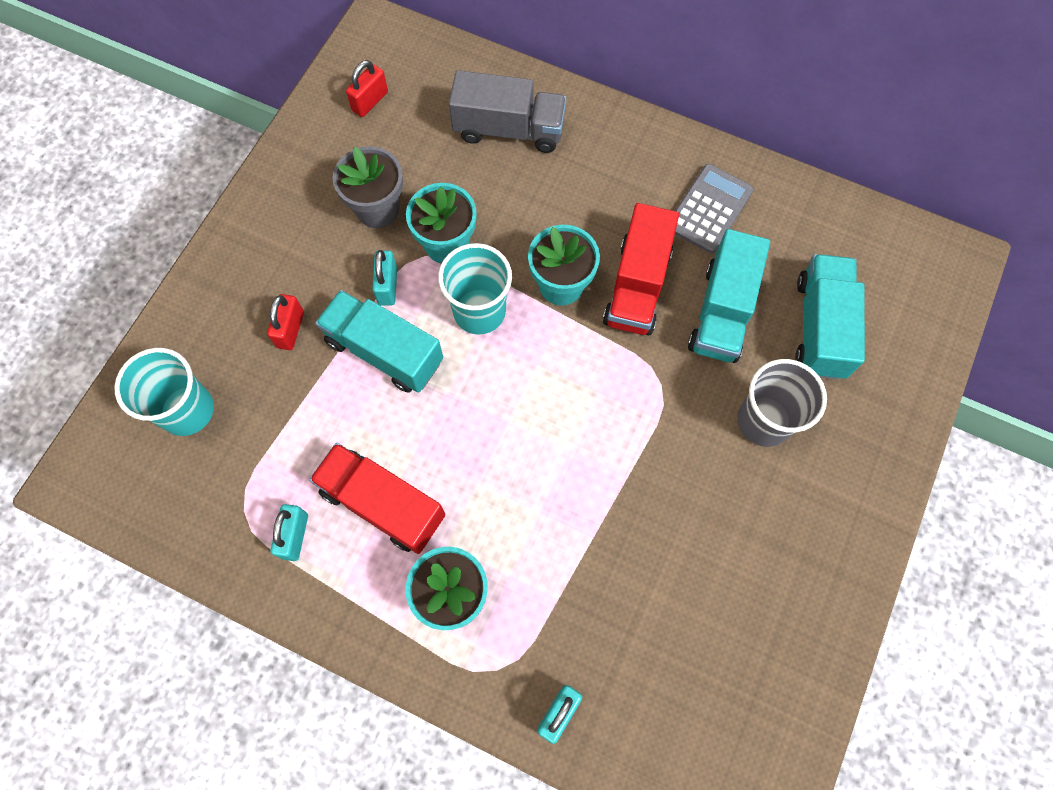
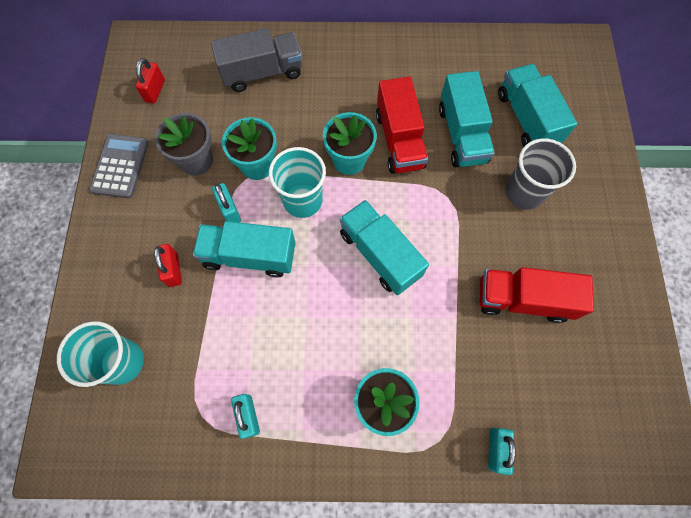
camera: 25 degrees left, 0 degrees up
red truck [309,443,445,554] -> red truck moved to [480,267,594,323]
grey calculator [675,164,754,253] -> grey calculator moved to [89,134,149,198]
none -> turquoise truck [340,200,429,295]

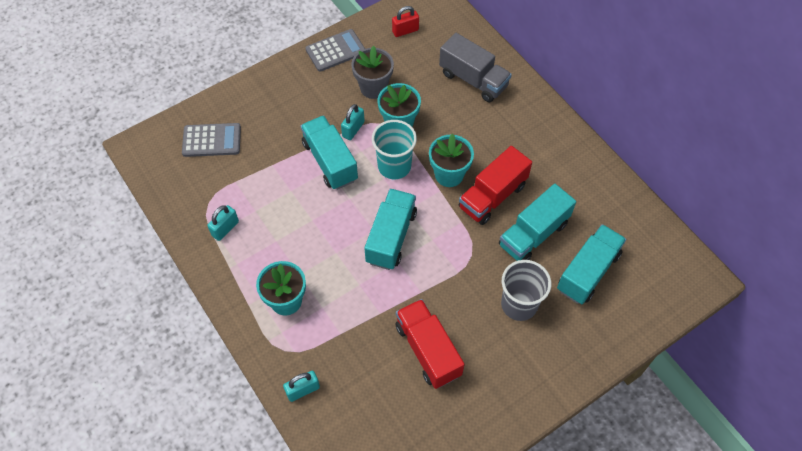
camera: 55 degrees right, 10 degrees down
turquoise cup [57,321,144,387] -> grey calculator [182,123,241,157]
red padlock [154,244,182,287] -> none

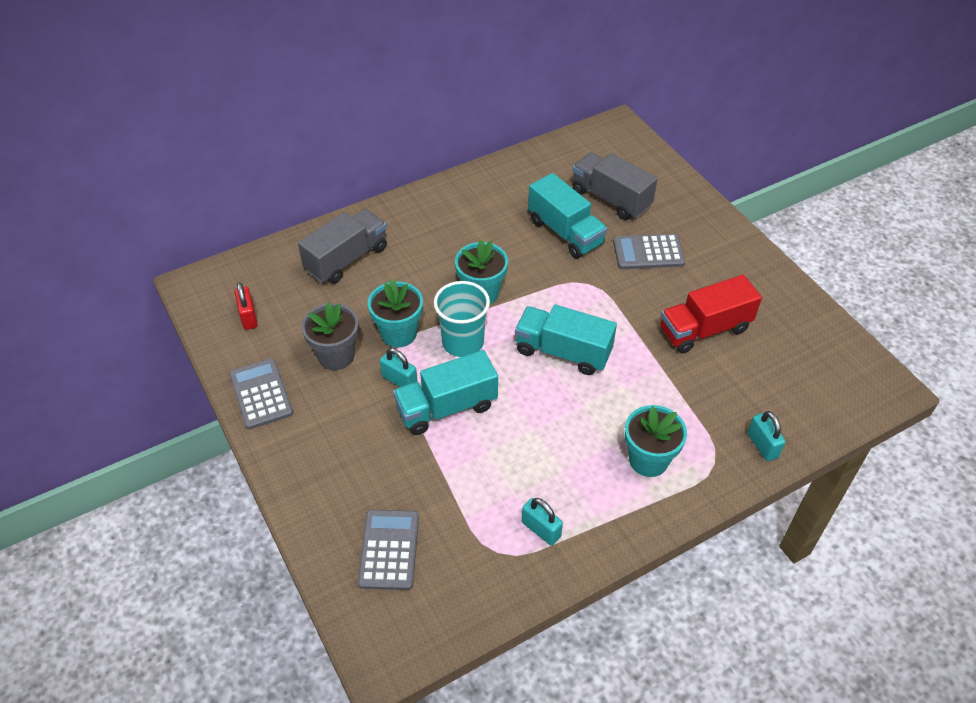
camera: 85 degrees left, 10 degrees down
red truck [459,146,532,225] -> none
grey cup [501,260,551,321] -> grey calculator [613,234,685,269]
turquoise truck [557,224,626,304] -> grey truck [572,152,657,220]

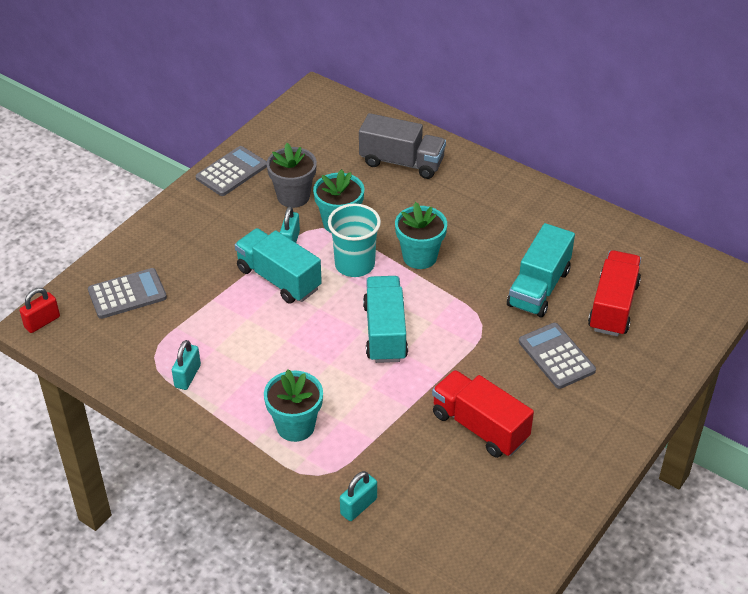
camera: 65 degrees right, 5 degrees down
red padlock [235,282,258,330] -> red padlock moved to [19,288,60,333]
grey truck [572,152,657,220] -> red truck [588,250,641,336]

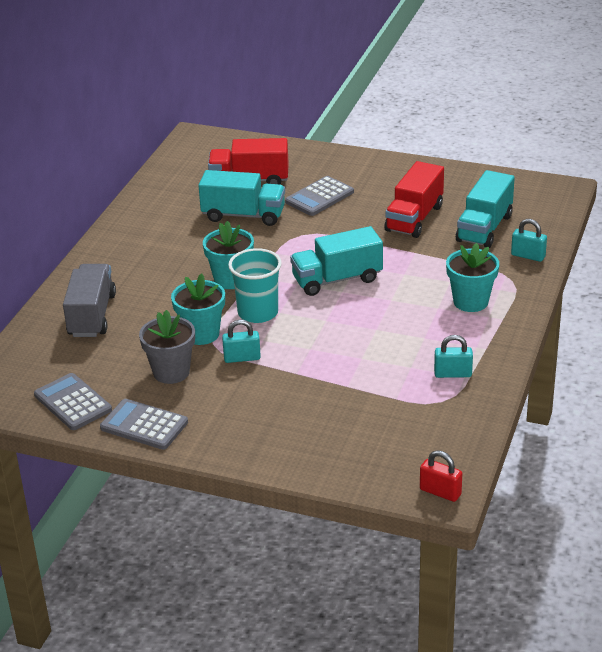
camera: 105 degrees left, 10 degrees down
grey calculator [88,268,167,319] -> grey calculator moved to [34,373,112,430]
turquoise truck [235,228,322,304] -> turquoise truck moved to [456,170,515,248]

